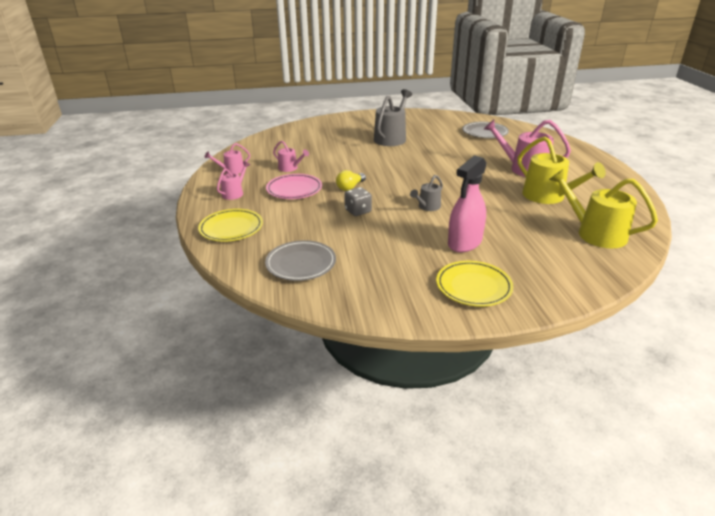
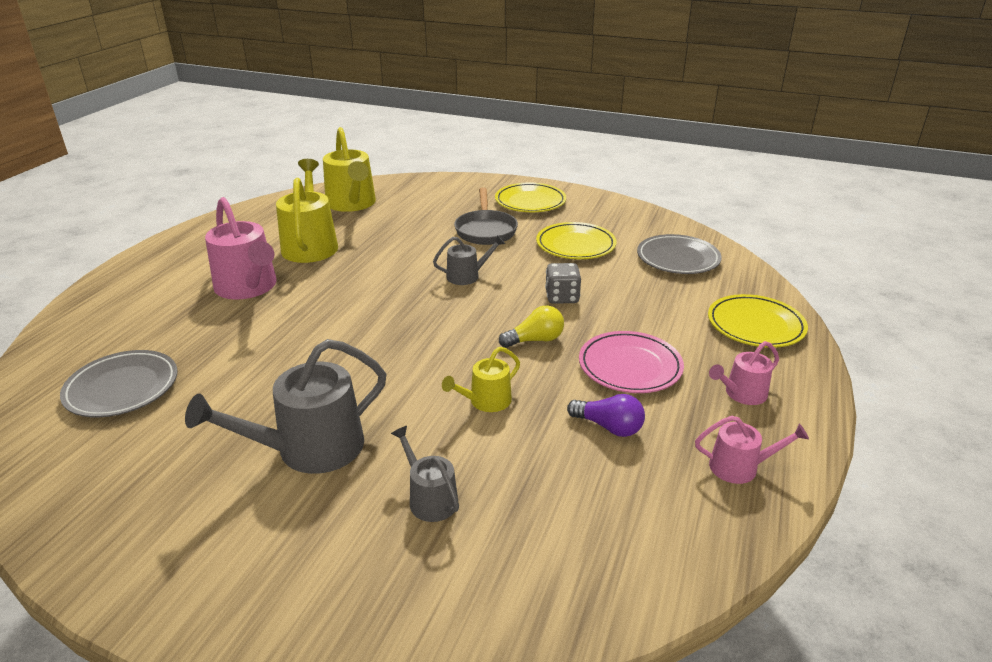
camera: 150 degrees left, 0 degrees up
pink watering can [273,141,309,172] -> purple light bulb [567,394,645,437]
pink spray bottle [448,155,487,252] -> grey pan [454,188,518,245]
none -> grey watering can [391,426,459,522]
none -> yellow watering can [442,347,520,412]
none -> yellow plate [536,222,617,259]

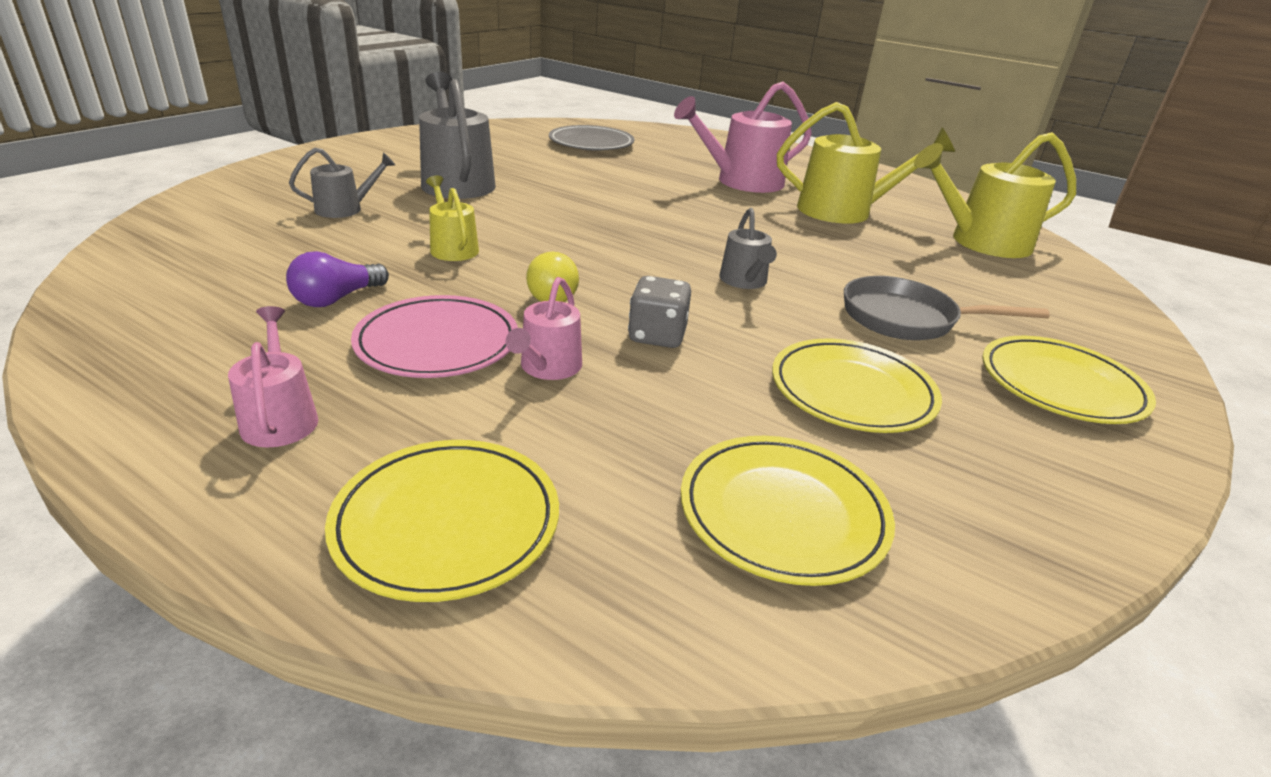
camera: 100 degrees right, 0 degrees up
grey plate [637,234,722,274] -> yellow plate [681,436,895,586]
pink watering can [695,416,809,484] -> pink watering can moved to [506,277,582,380]

